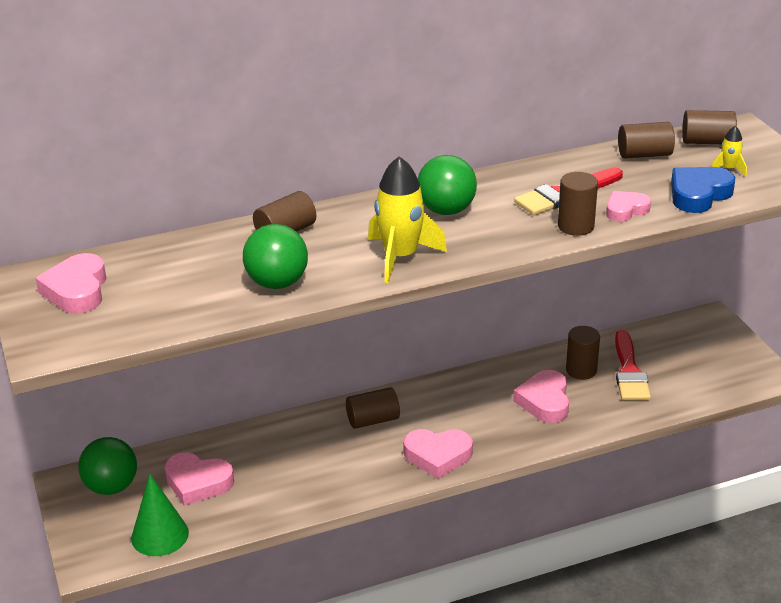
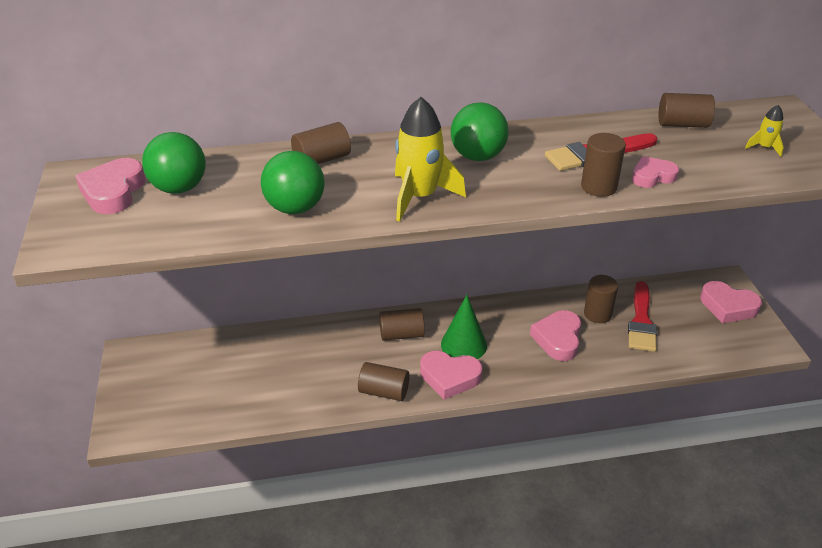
camera: 10 degrees right, 5 degrees up
green ball [78,437,137,495] -> green ball moved to [142,132,206,194]
green cone [131,474,189,556] -> green cone moved to [441,295,487,359]
pink heart [165,452,234,506] -> pink heart moved to [700,281,762,323]
blue heart [671,167,735,213] -> none
brown cylinder [682,110,737,144] -> brown cylinder moved to [358,362,410,401]

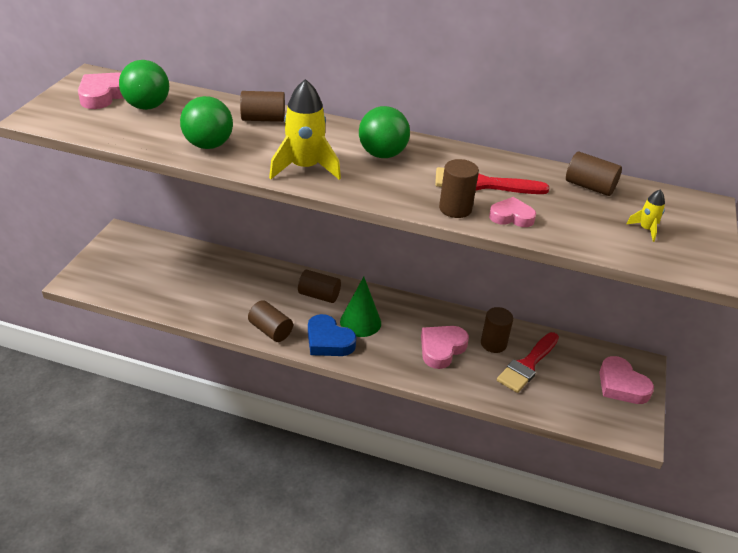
camera: 25 degrees right, 0 degrees up
pink heart [420,351,482,400] -> blue heart [308,314,356,356]

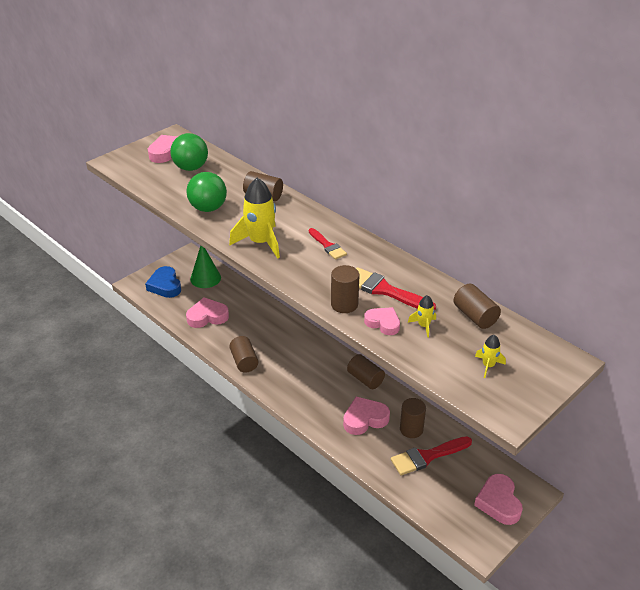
camera: 30 degrees right, 0 degrees up
brown cylinder [298,270,341,303] -> brown cylinder moved to [347,354,385,389]
blue heart [308,314,356,356] -> blue heart moved to [145,266,181,298]
green cone [340,277,381,337] -> green cone moved to [190,246,221,288]
green ball [359,106,410,158] -> red brush [309,228,347,260]
none -> pink heart [186,297,229,328]
none -> yellow rocket [408,295,436,338]

